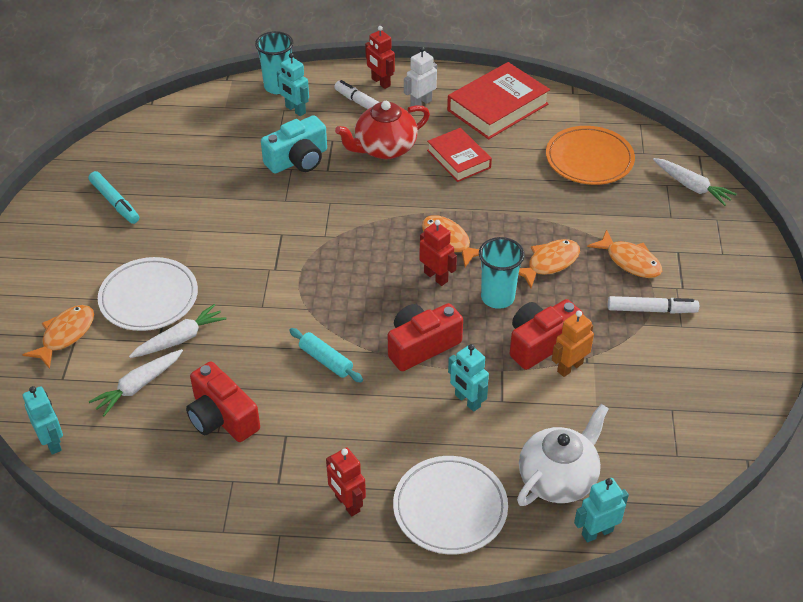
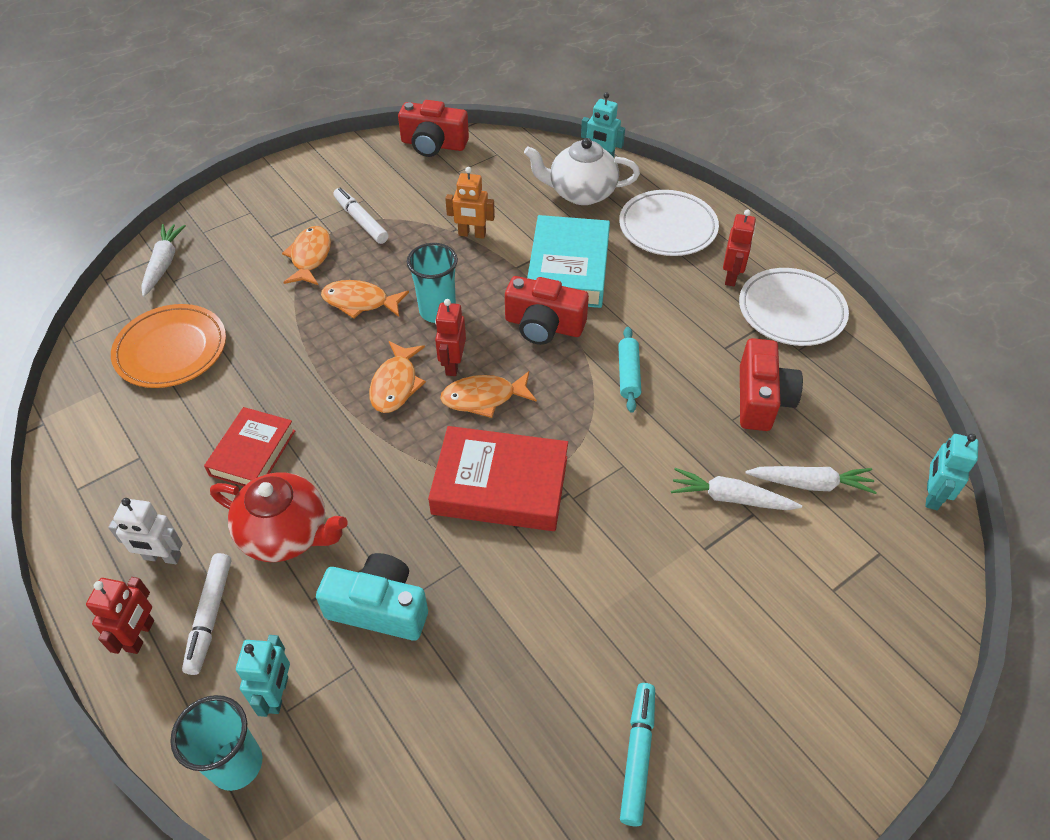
camera: 130 degrees left, 5 degrees up
orange fish [22,305,94,369] -> orange fish moved to [440,371,537,418]
white plate [98,257,198,331] -> white plate moved to [739,268,849,346]
red book [447,62,550,139] -> red book moved to [428,426,568,531]
turquoise robot [448,344,489,412] -> turquoise book [527,215,610,308]
red camera [510,299,584,370] -> red camera moved to [398,100,469,157]

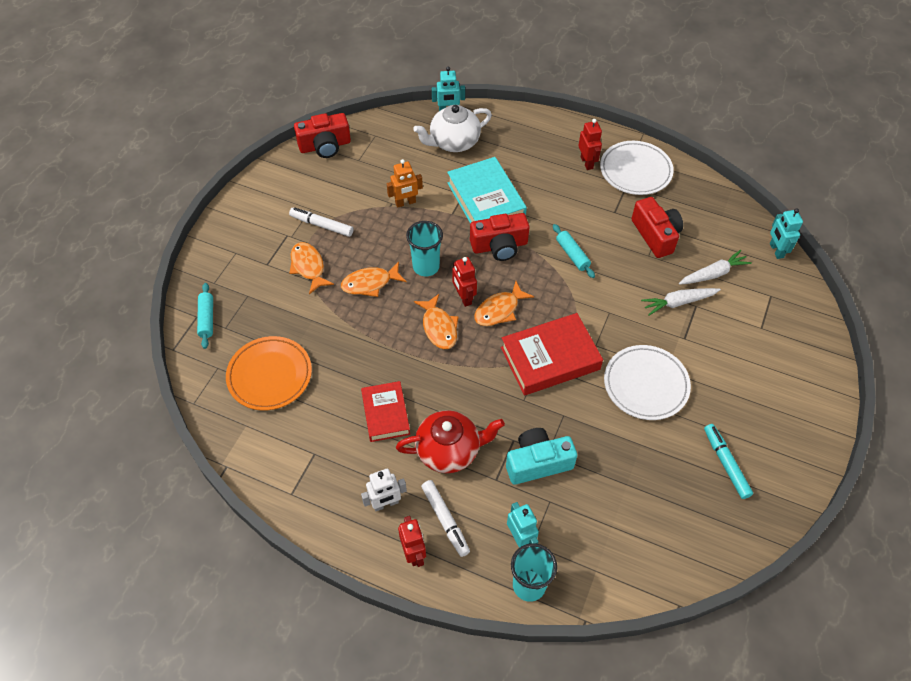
camera: 30 degrees left, 5 degrees up
white carrot [141,224,186,297] -> turquoise rolling pin [197,283,213,349]
white plate [619,190,719,256] -> white plate moved to [604,345,691,420]

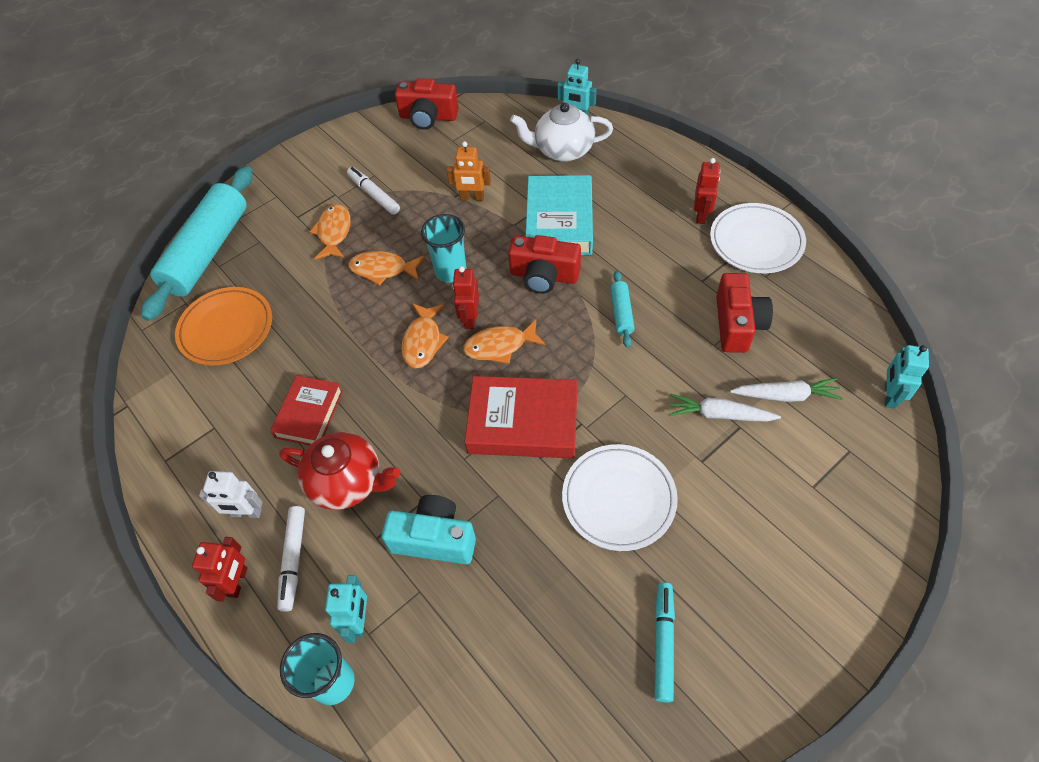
camera: 30 degrees right, 0 degrees up
turquoise rolling pin [197,283,213,349] -> turquoise rolling pin [141,166,253,321], size x2.36

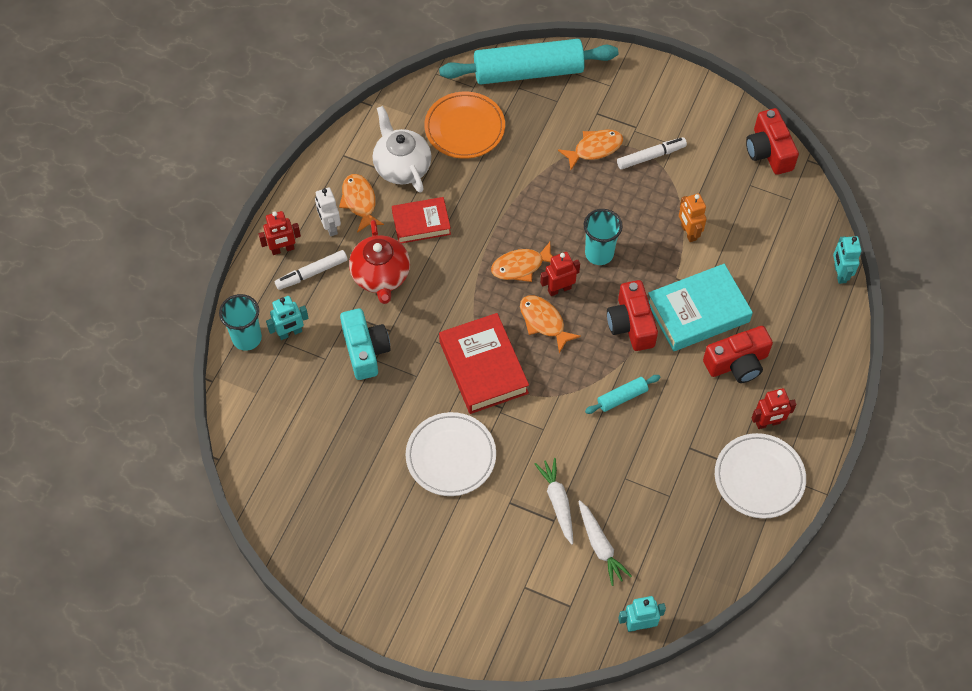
camera: 60 degrees right, 5 degrees up
white marker [347,167,400,215] -> white marker turned 45 degrees clockwise [617,137,687,169]
orange fish [348,251,424,286] -> orange fish moved to [339,174,384,233]
white teapot [510,103,613,162] -> white teapot moved to [373,106,432,193]
turquoise marker [655,582,675,703] -> none
red camera [716,273,773,353] -> red camera moved to [703,326,773,383]

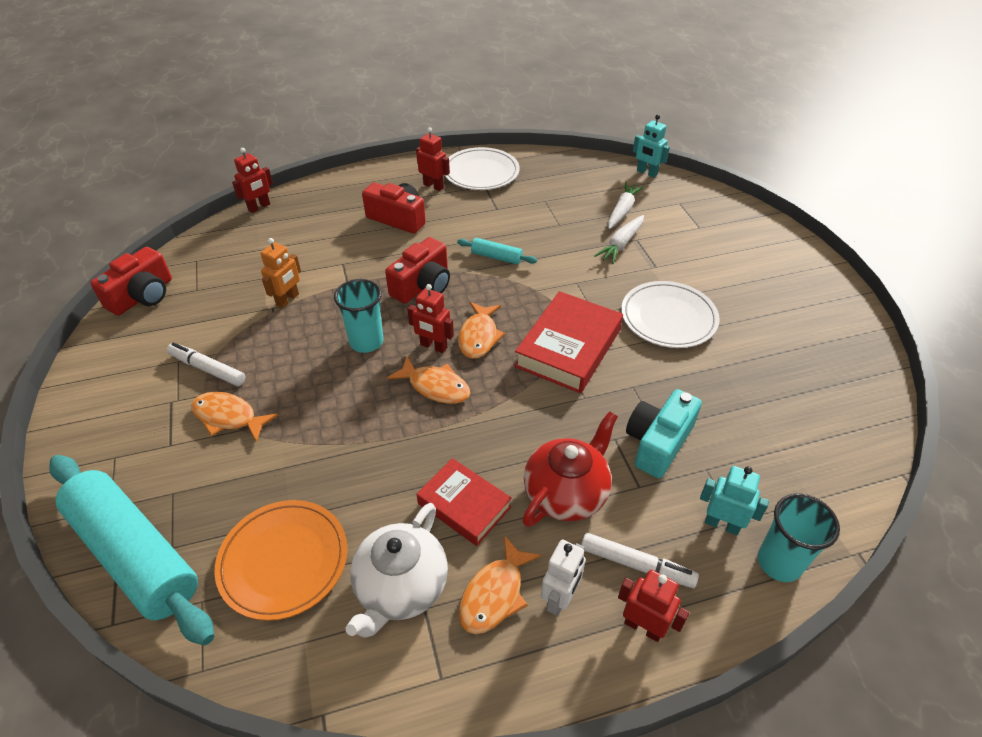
camera: 130 degrees left, 15 degrees down
turquoise book [648,264,753,351] -> none
turquoise robot [833,236,862,284] -> red robot [232,148,273,213]

